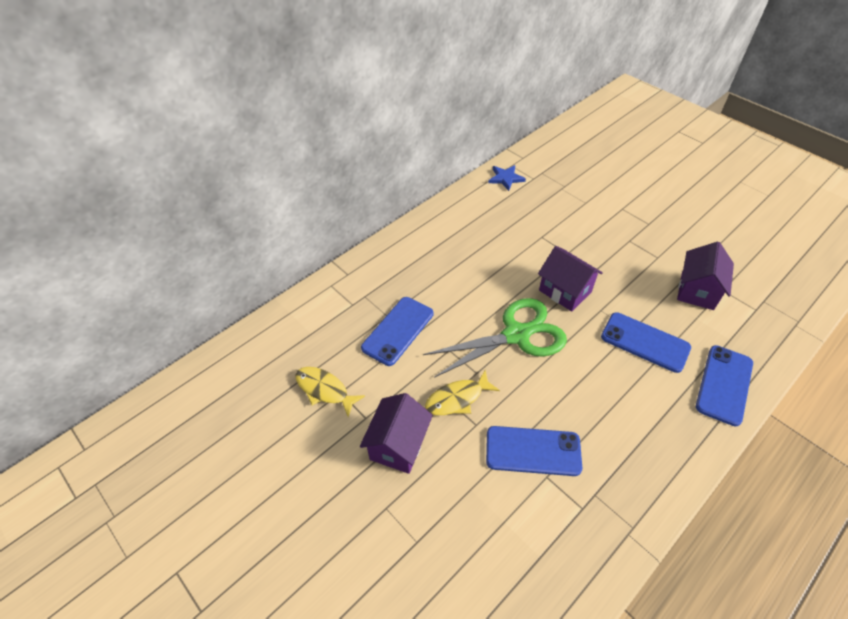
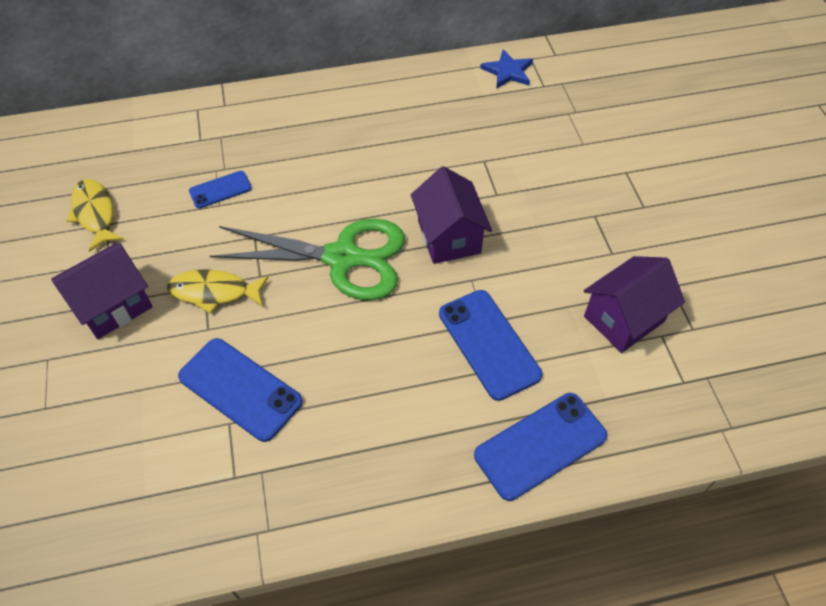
camera: 30 degrees right, 5 degrees up
blue phone [361,297,433,366] -> blue phone [189,171,252,208], size x0.56

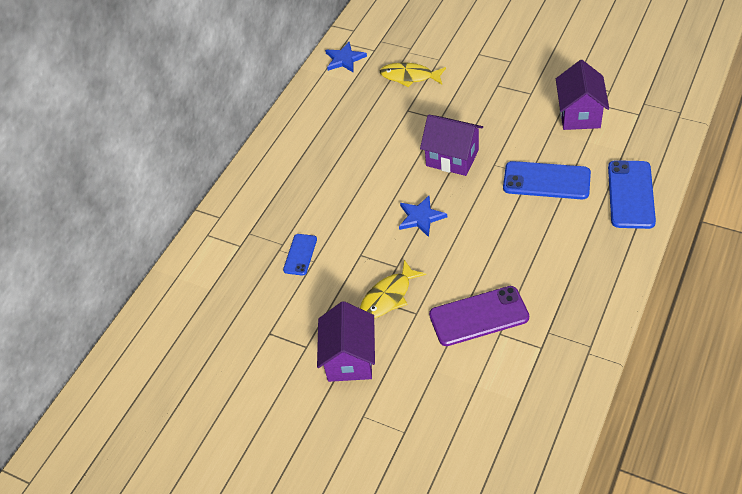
camera: 45 degrees left, 5 degrees down
yellow fish [67,179,124,252] -> yellow fish moved to [380,63,446,87]
blue phone [178,338,303,442] -> purple phone [429,286,529,346]
green scissors [210,219,405,300] -> blue star [399,196,447,237]

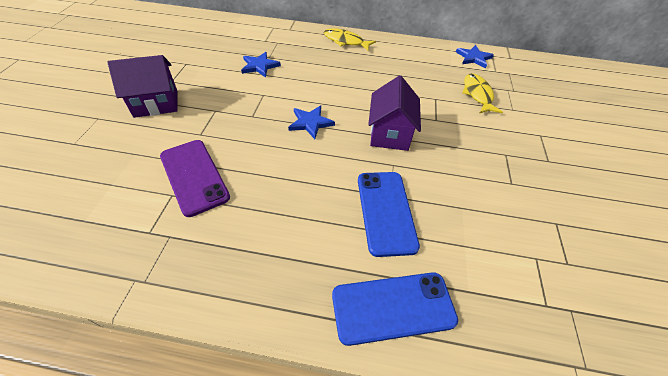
camera: 65 degrees right, 0 degrees up
blue phone [283,234,317,276] -> blue star [241,52,281,77]
yellow fish [360,260,426,318] -> yellow fish moved to [324,28,376,51]
purple house [556,60,609,130] -> none

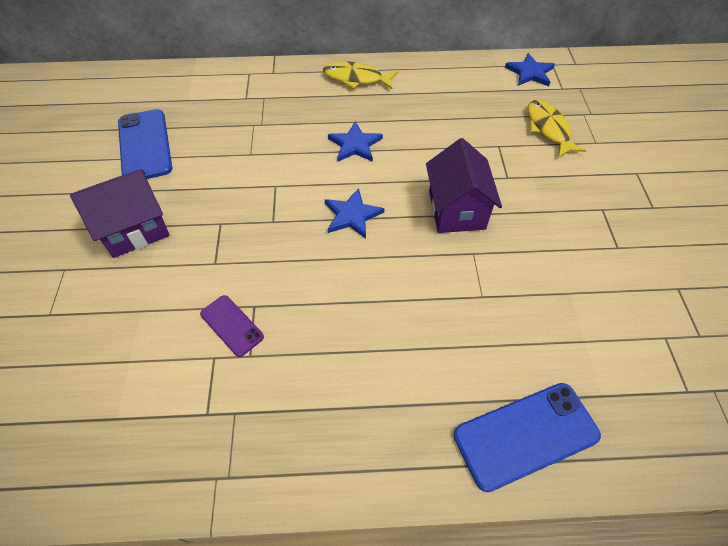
camera: 10 degrees left, 5 degrees up
purple phone [160,140,230,217] -> purple phone [200,295,264,357], size x0.56
blue star [241,52,281,77] -> blue star moved to [328,121,383,162]
blue phone [358,172,420,257] -> blue phone moved to [118,109,172,179]

